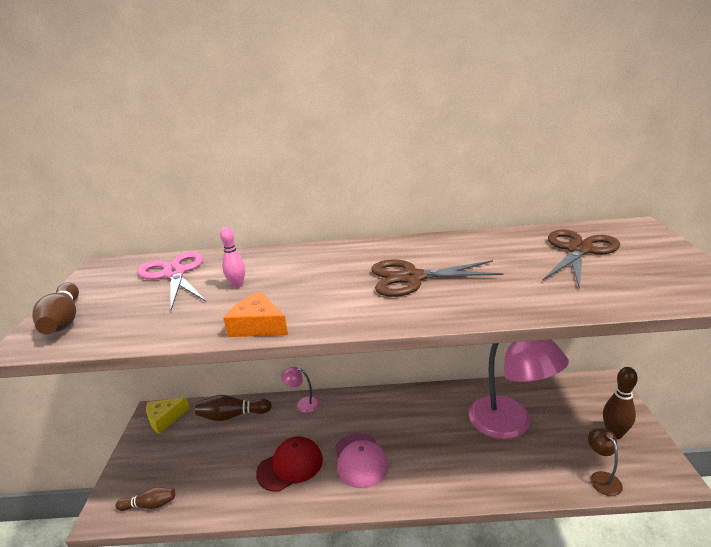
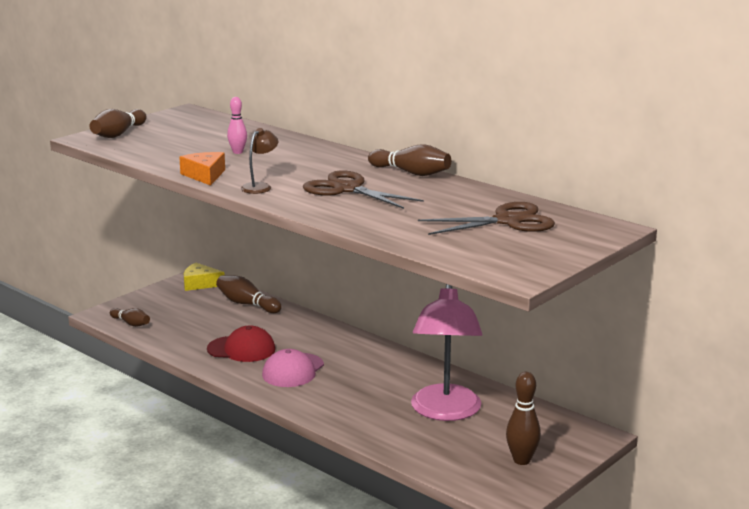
camera: 40 degrees right, 5 degrees down
pink scissors [137,252,206,310] -> none
pink lamp [281,367,320,413] -> none
brown lamp [588,428,623,496] -> brown lamp moved to [241,128,278,194]
none -> brown bowling pin [368,144,451,176]

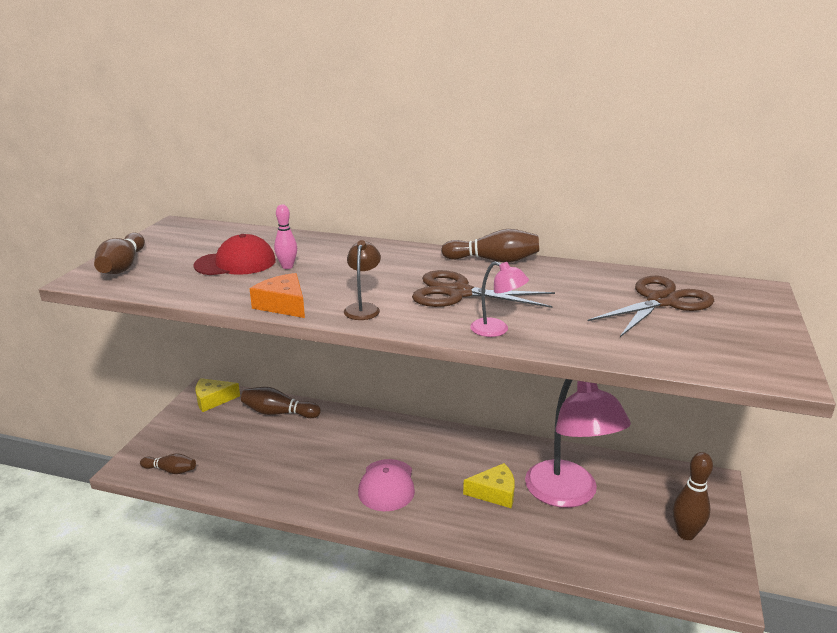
camera: 25 degrees left, 5 degrees up
red cap [207,326,275,362] -> red cap moved to [193,234,276,275]
none -> yellow cheese [463,463,515,508]
none -> pink lamp [470,261,529,337]

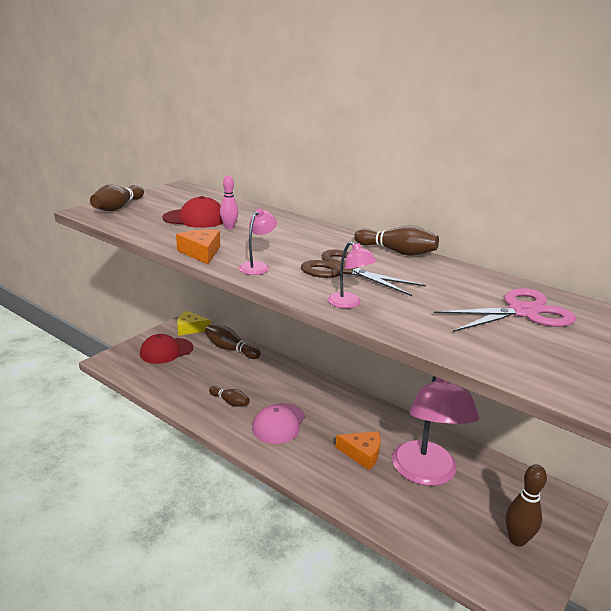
camera: 20 degrees right, 0 degrees up
brown bowling pin [140,453,196,474] -> brown bowling pin moved to [209,386,250,407]
brown lamp [344,240,381,320] -> pink lamp [239,208,277,275]
yellow cheese [463,463,515,508] -> orange cheese [335,431,380,470]
brown scissors [588,276,714,337] -> pink scissors [434,288,576,332]
none -> red cap [140,334,193,364]

